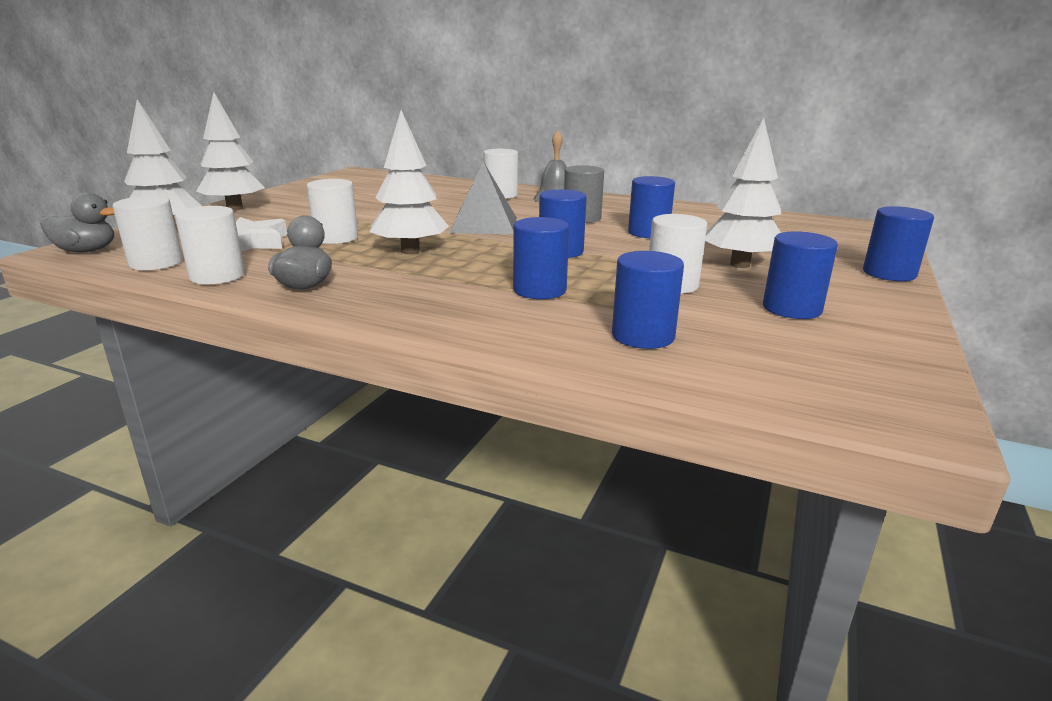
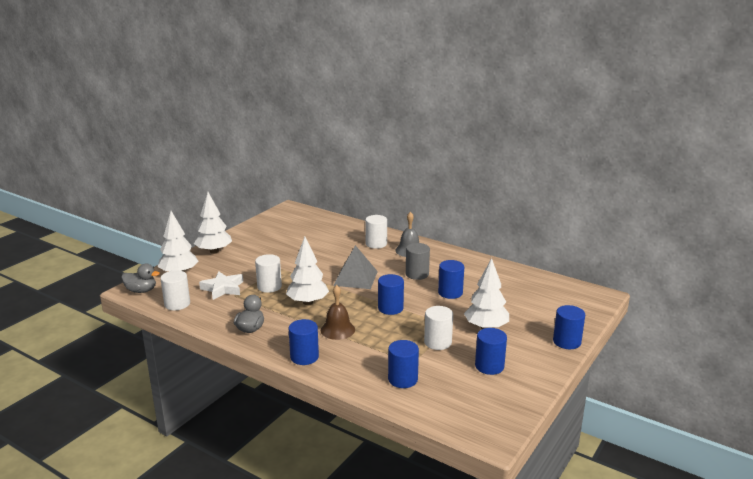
camera: 10 degrees right, 0 degrees up
white cylinder [175,206,245,285] -> none
blue cylinder [513,217,569,299] -> blue cylinder moved to [289,319,319,365]
none -> brown bell [321,285,355,340]

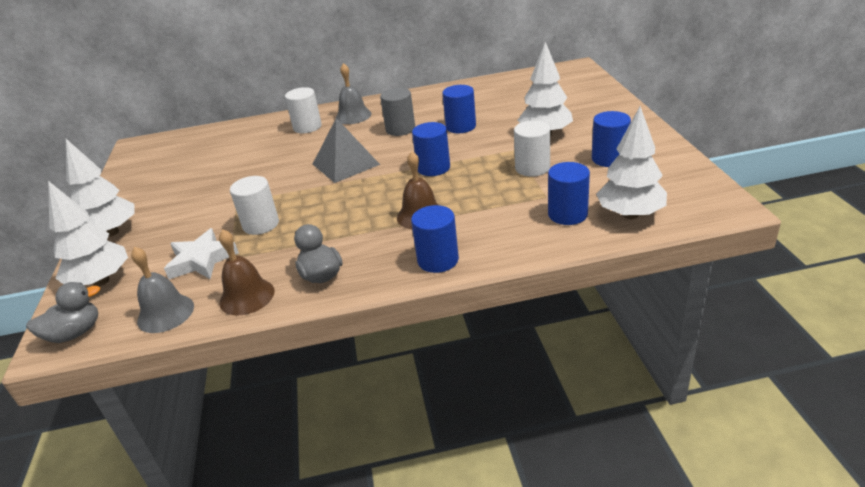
camera: 40 degrees left, 10 degrees up
white cylinder [160,270,190,311] -> grey bell [131,247,194,333]
white tree [286,237,329,305] -> white tree moved to [596,106,667,219]
blue cylinder [553,305,585,349] -> none
none -> brown bell [219,230,274,315]

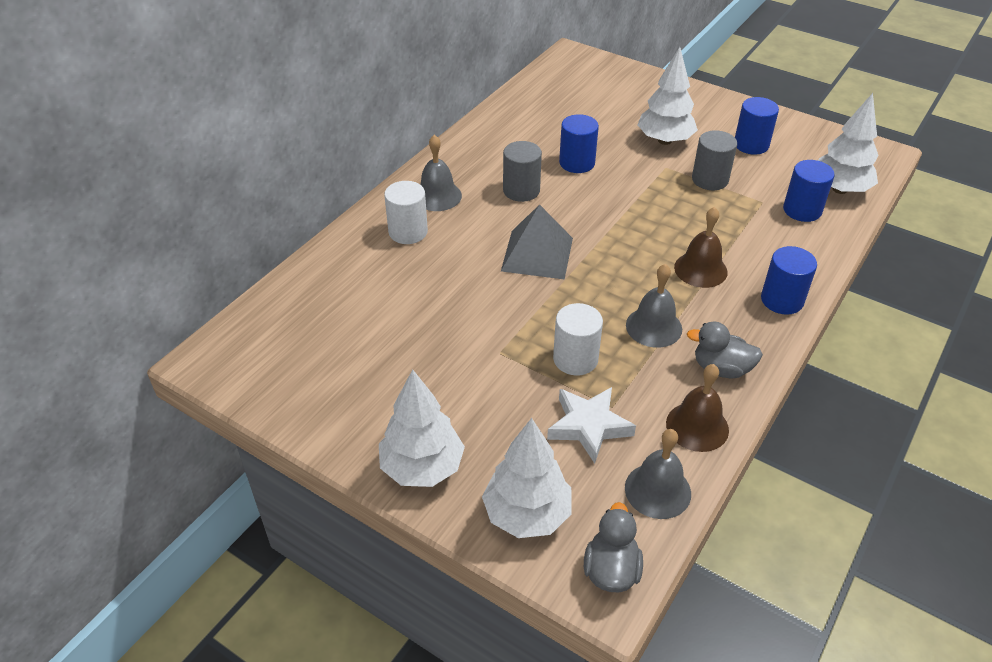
camera: 50 degrees left, 10 degrees up
blue cylinder [412,122,450,176] -> none
white cylinder [514,121,550,177] -> grey cylinder [692,130,737,190]
none -> grey bell [626,264,682,348]

